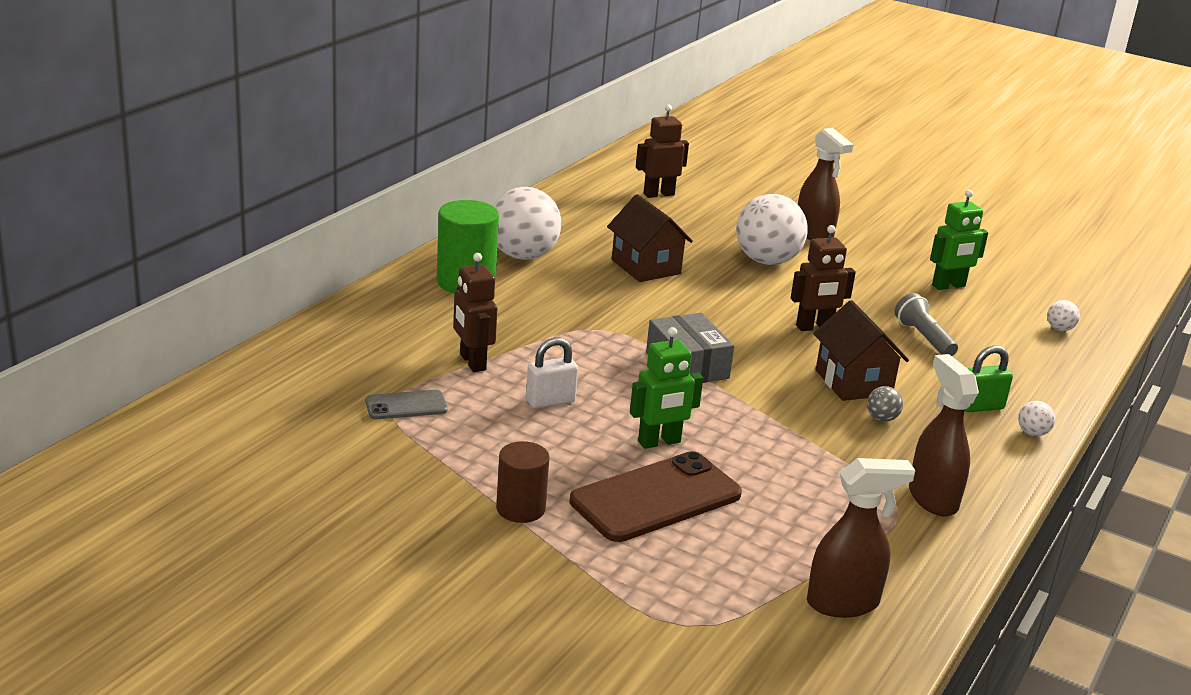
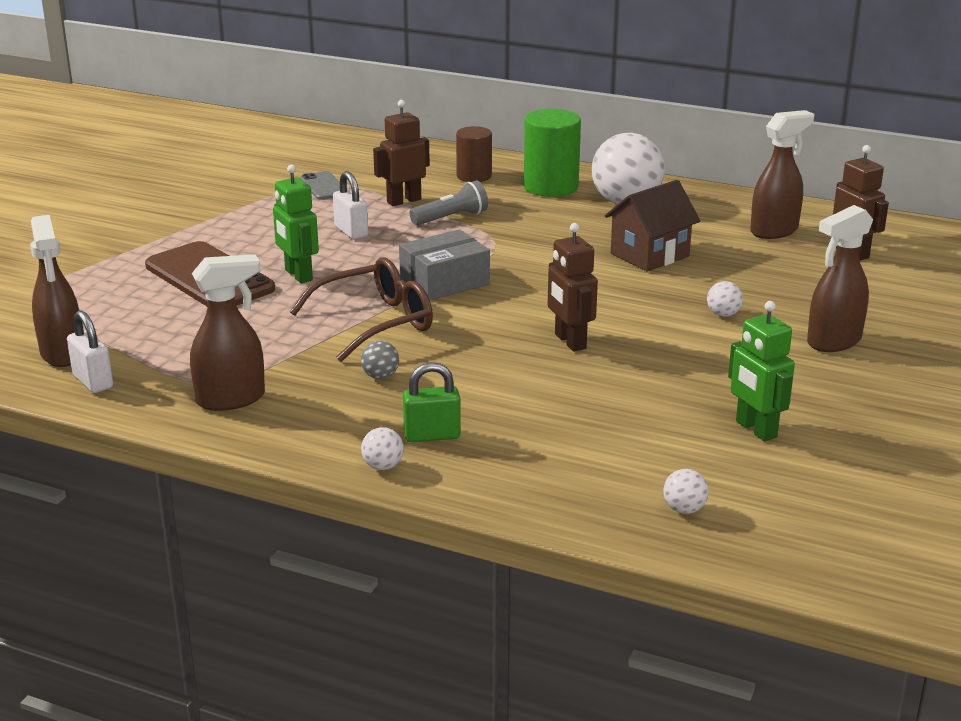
camera: 85 degrees right, 0 degrees up
brown cylinder [496,441,550,523] -> brown cylinder moved to [456,126,492,182]
white ball [736,194,808,265] -> white ball [707,281,743,317], size x0.42
brown house [813,300,909,401] -> none
grey flashlight [895,293,958,356] -> grey flashlight moved to [410,181,488,225]
green padlock [964,345,1013,412] -> green padlock turned 75 degrees counterclockwise [403,362,461,442]
none -> white padlock [67,310,113,393]
none -> brown glasses [290,258,433,362]
none -> brown spray bottle [750,110,814,239]

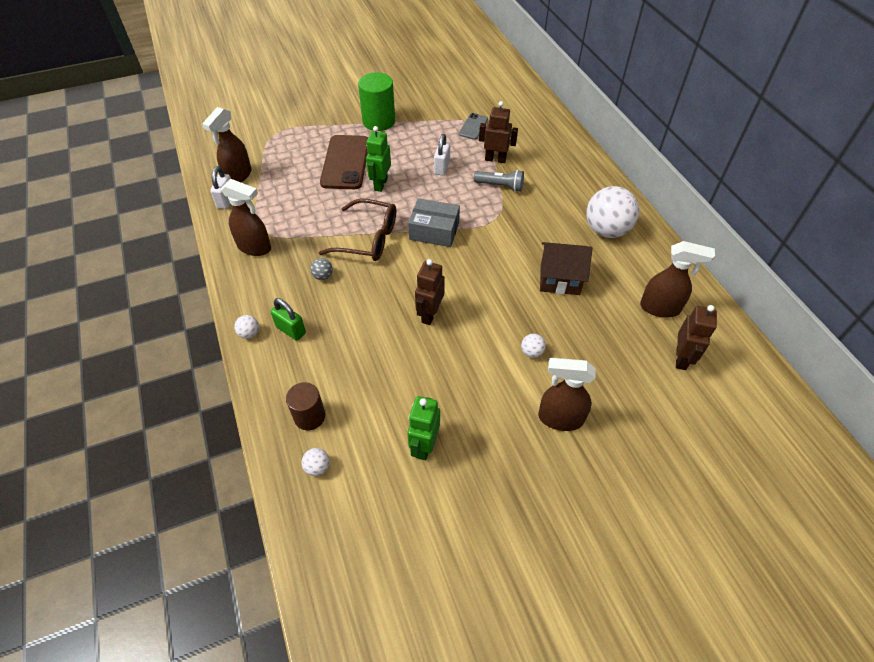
camera: 45 degrees right, 25 degrees up
brown cylinder [456,126,492,182] -> brown cylinder moved to [286,382,325,430]
green cylinder [524,109,581,197] -> green cylinder moved to [358,72,395,131]

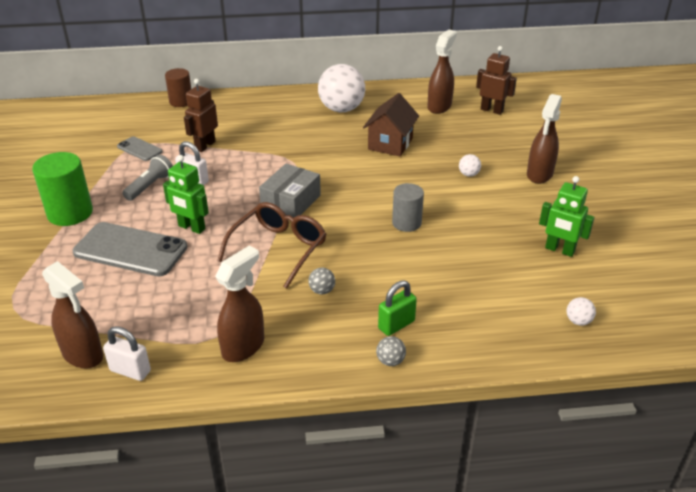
camera: 75 degrees left, 15 degrees down
white ball [234,315,259,339] -> grey ball [376,336,406,366]
brown cylinder [286,382,325,430] -> brown cylinder moved to [165,68,191,107]
brown phone [320,135,368,189] -> grey phone [73,222,187,277]
brown robot [415,259,445,325] -> grey cylinder [392,183,424,232]
grey flashlight [474,170,524,192] -> grey flashlight moved to [122,154,173,201]

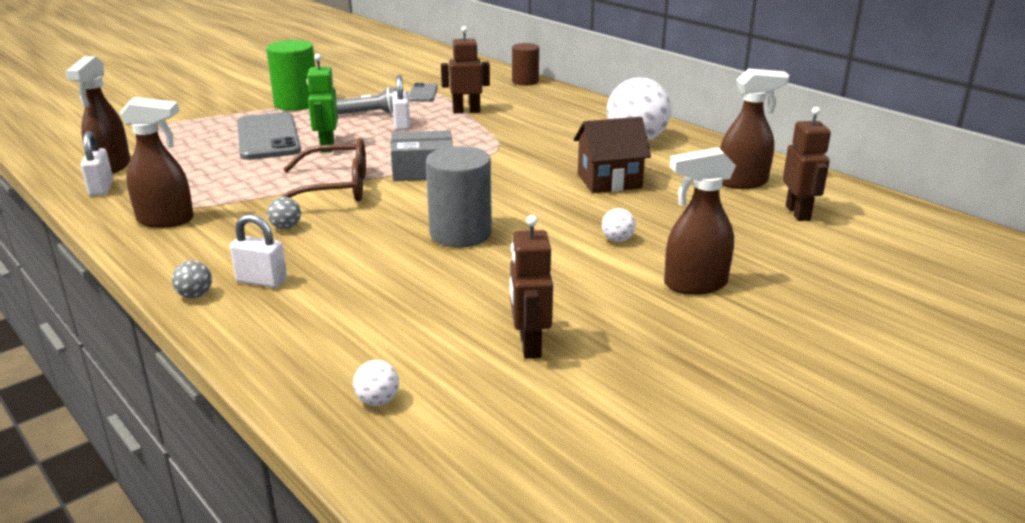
camera: 55 degrees right, 10 degrees down
green padlock [378,280,417,336] -> white padlock [230,214,287,288]
grey cylinder [392,183,424,232] -> grey cylinder [426,146,492,247], size x1.54
green robot [539,176,594,257] -> brown robot [510,215,553,359]

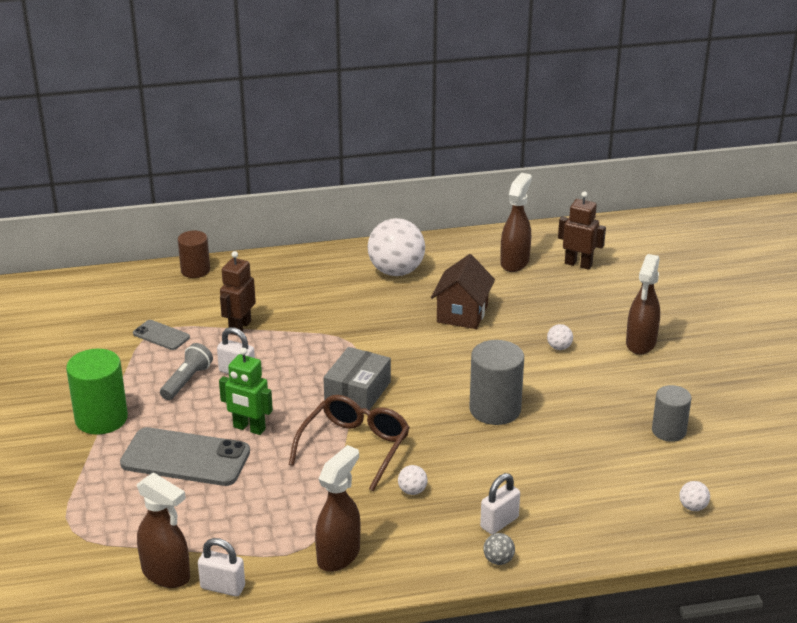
camera: 60 degrees left, 5 degrees up
grey ball [267,197,301,230] -> white ball [398,465,428,495]
brown robot [510,215,553,359] -> grey cylinder [652,385,692,442]

